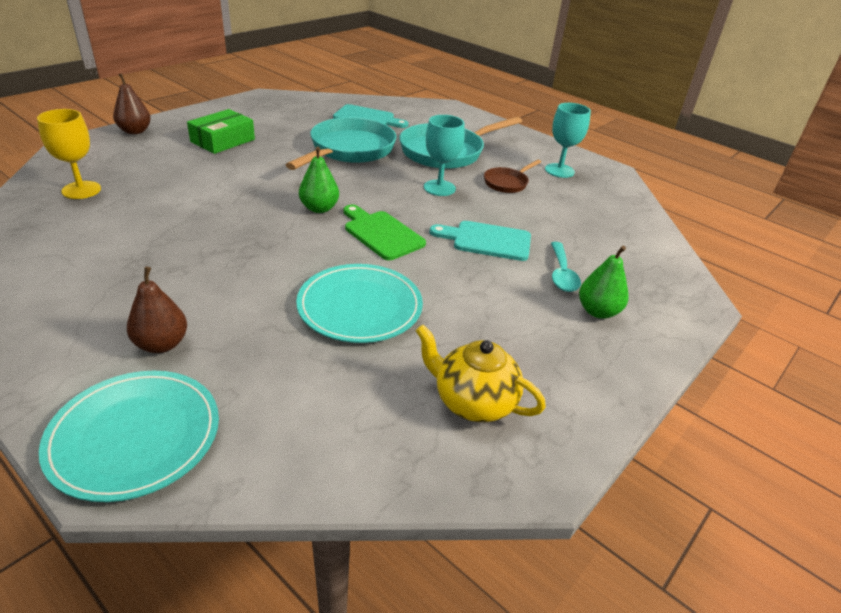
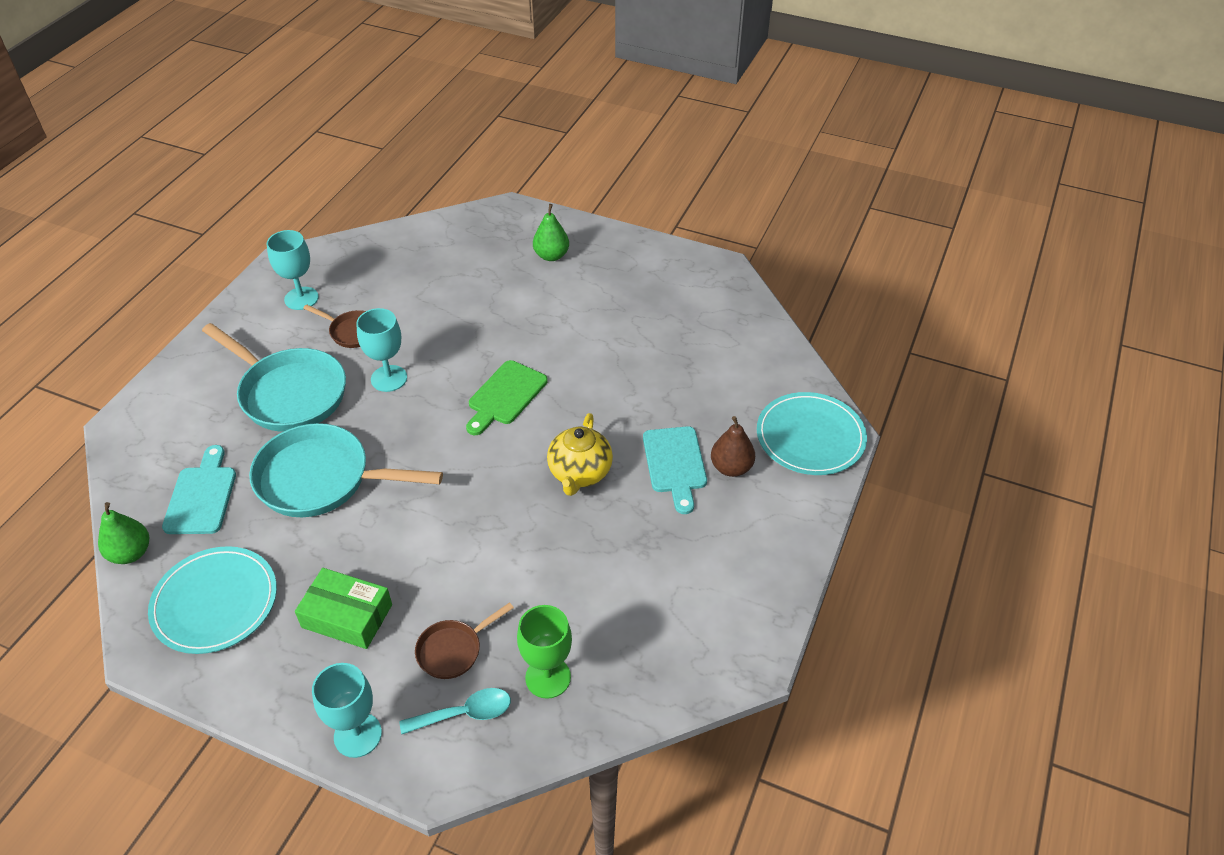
camera: 105 degrees left, 10 degrees up
yellow goblet [37,109,101,199] -> green goblet [517,605,572,699]
brown pear [113,73,151,134] -> turquoise goblet [312,663,382,758]
turquoise plate [296,264,423,343] -> turquoise plate moved to [148,546,277,654]
green pear [299,147,339,213] -> green pear moved to [98,502,149,564]
yellow teapot [416,325,546,422] -> yellow teapot moved to [547,413,613,496]
turquoise cutting board [430,221,531,261] -> turquoise cutting board moved to [643,426,707,514]
turquoise spoon [551,242,581,292] -> turquoise spoon moved to [399,688,511,734]
none -> brown pan [415,602,514,679]

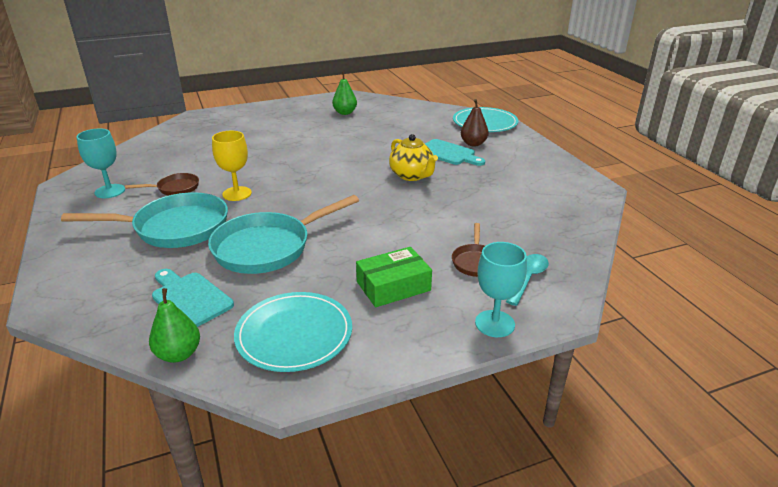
camera: 45 degrees left, 15 degrees down
turquoise goblet [356,308,407,392] -> yellow goblet [212,131,252,201]
green cutting board [466,360,548,435] -> none
green goblet [517,605,572,699] -> none
green pear [533,204,569,261] -> green pear moved to [332,71,357,115]

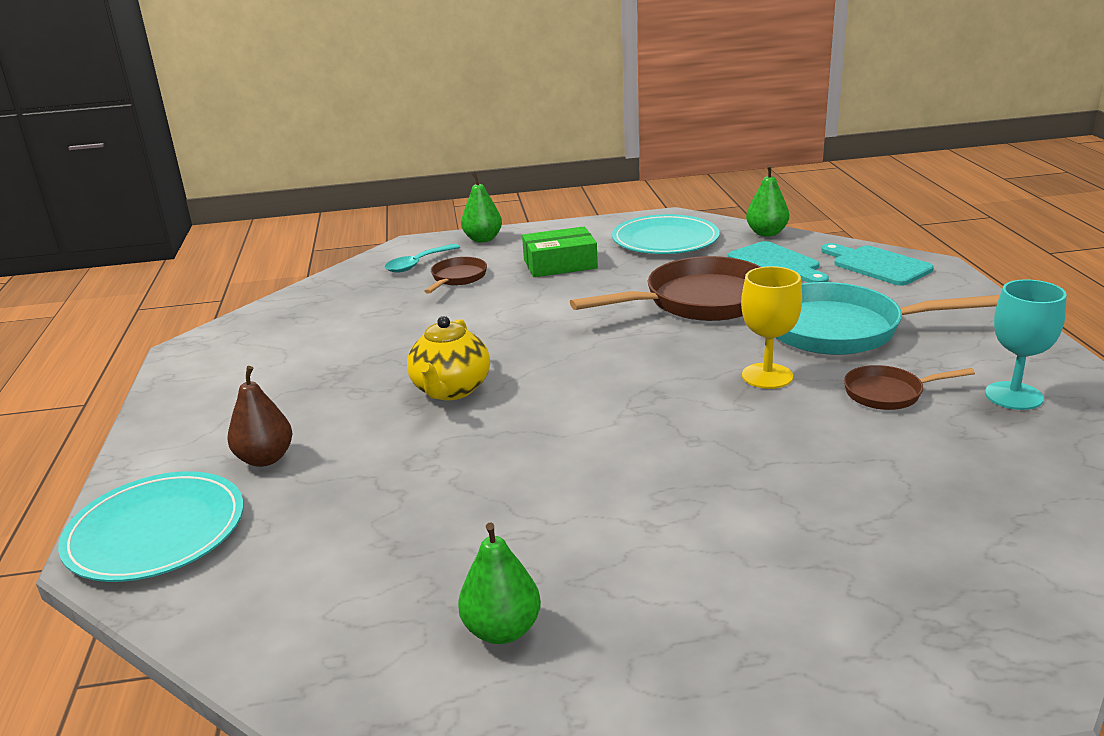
camera: 165 degrees left, 5 degrees down
turquoise pan [208,195,359,274] -> brown pan [570,256,761,321]
yellow teapot [389,134,438,181] -> yellow teapot turned 150 degrees counterclockwise [407,316,490,400]
turquoise cutting board [425,139,485,166] -> turquoise cutting board moved to [821,243,934,286]
turquoise goblet [475,242,527,337] -> green pear [461,172,502,243]

